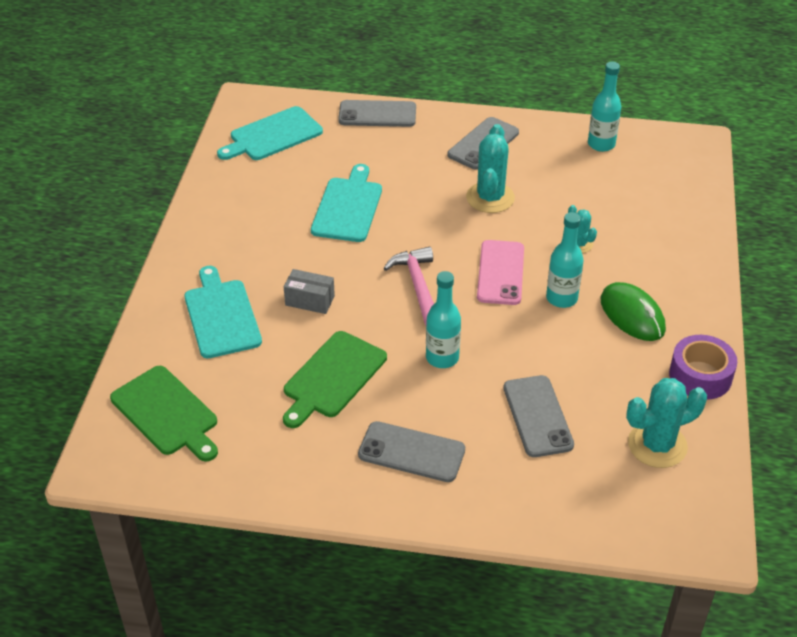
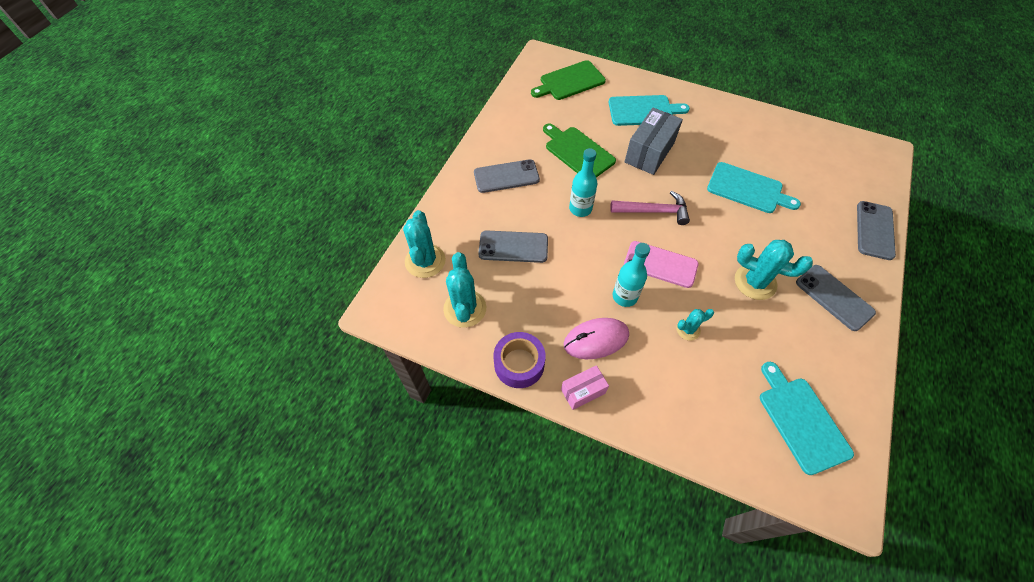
camera: 105 degrees right, 15 degrees up
turquoise cutting board [217,106,323,160] -> turquoise cutting board moved to [760,362,854,475]
grey box [284,269,335,314] -> grey box [625,107,683,175], size x1.75
grey phone [358,421,465,482] -> grey phone turned 45 degrees clockwise [474,159,540,193]
turquoise bottle [588,62,621,152] -> none
green mouse [601,282,666,341] -> pink mouse [563,318,629,359]
none -> turquoise cactus [403,210,446,278]
none -> pink box [561,365,609,410]

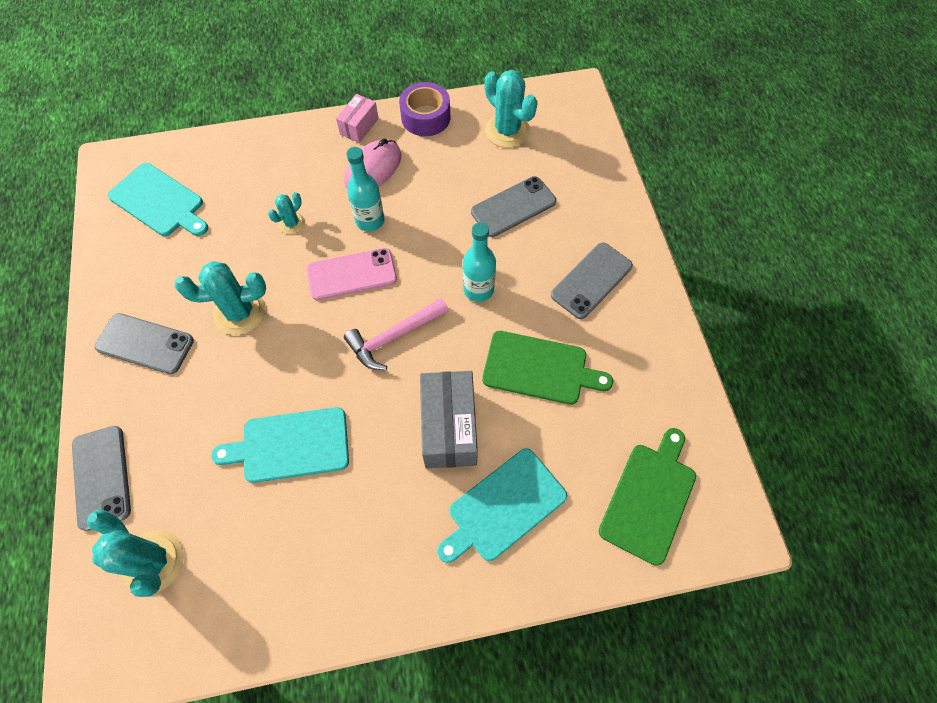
camera: 145 degrees right, 5 degrees up
turquoise cactus [403,210,446,278] -> turquoise cactus moved to [87,510,184,597]

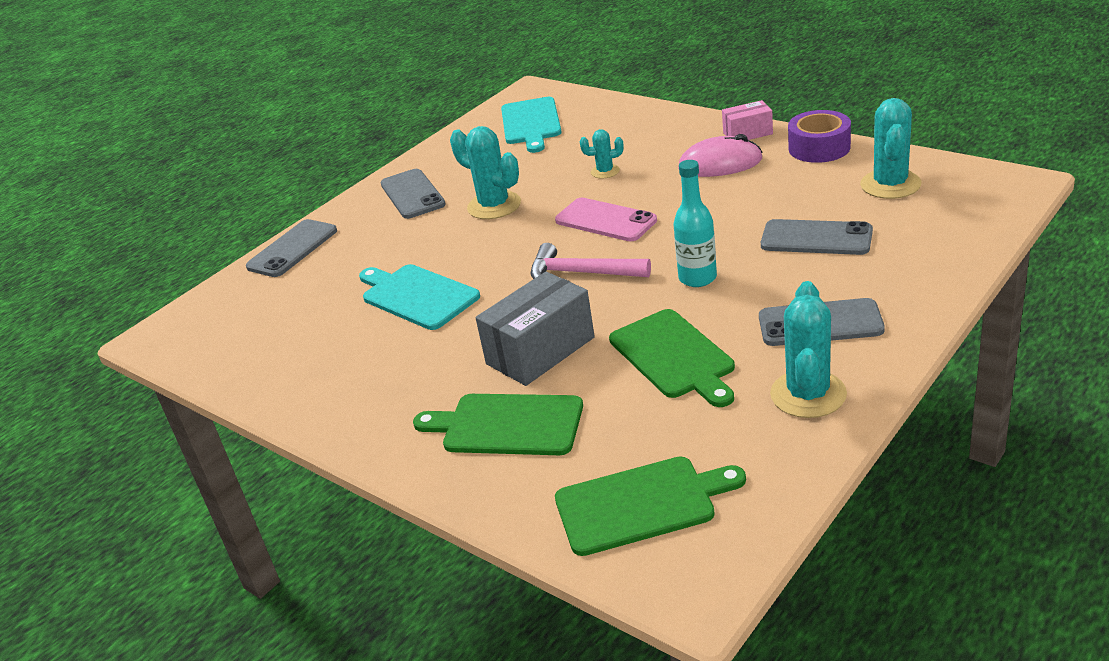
camera: 55 degrees right, 30 degrees down
turquoise cactus [87,510,184,597] -> turquoise cactus moved to [770,281,847,418]
turquoise bottle [347,147,385,232] -> none
turquoise cutting board [437,448,567,563] -> green cutting board [413,394,583,455]

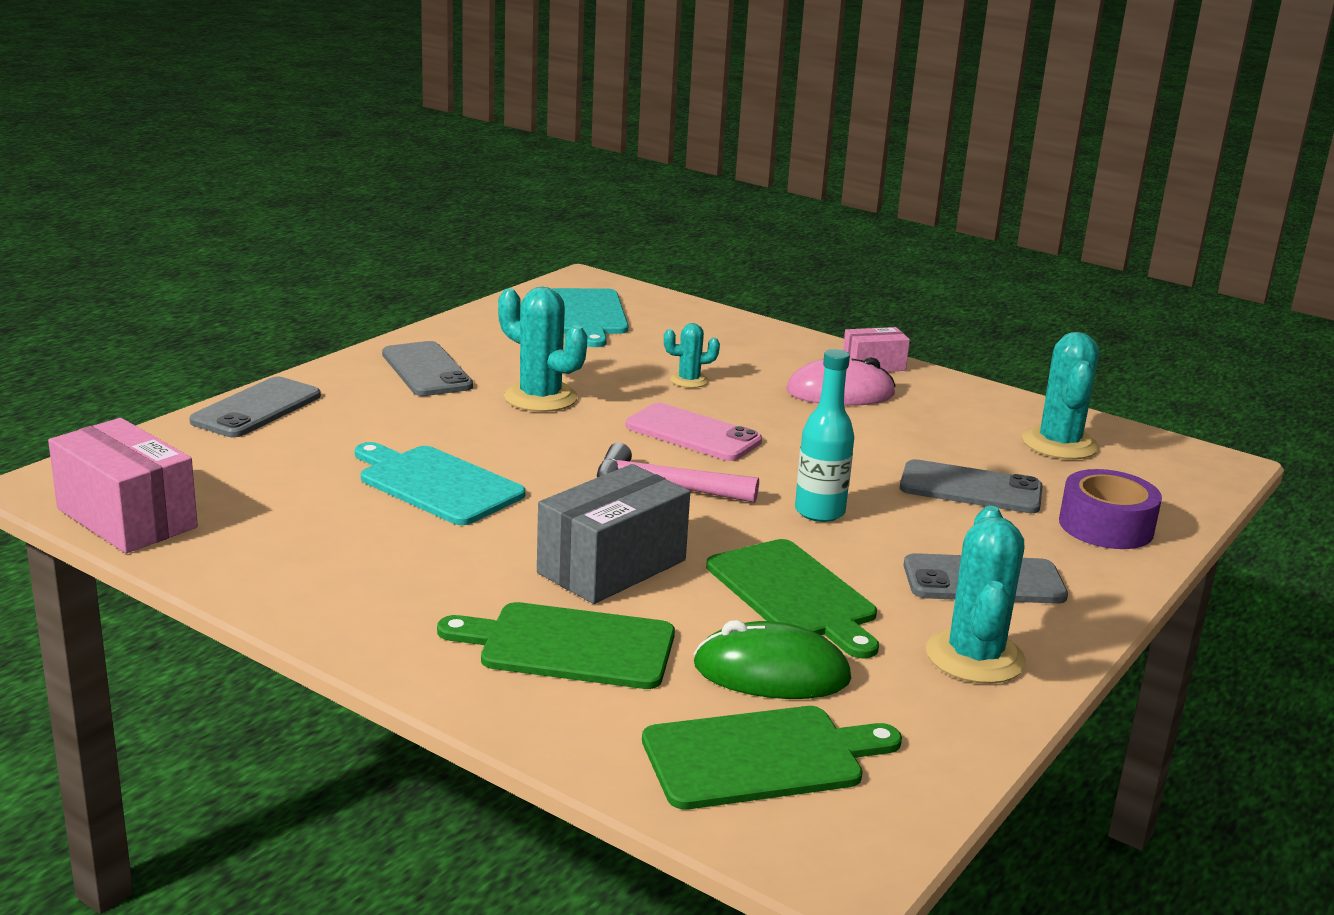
camera: 10 degrees left, 10 degrees down
purple tape [788,110,851,163] -> purple tape moved to [1059,469,1162,549]
none -> pink box [48,418,198,553]
none -> green mouse [694,620,851,699]

